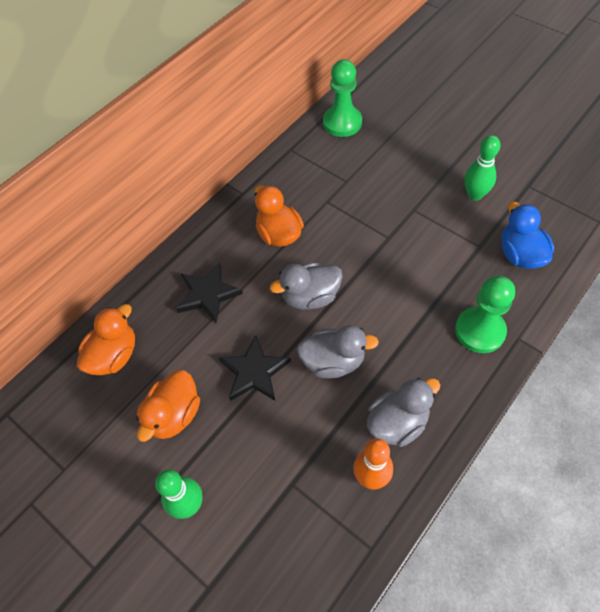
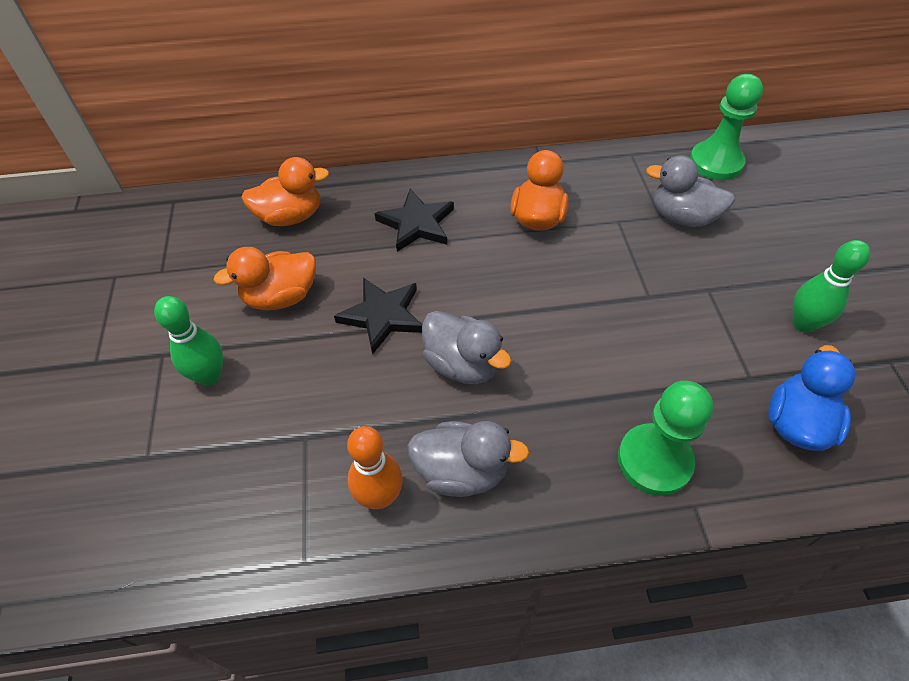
camera: 40 degrees right, 5 degrees down
grey duck [270,263,343,310] -> grey duck moved to [646,155,735,227]

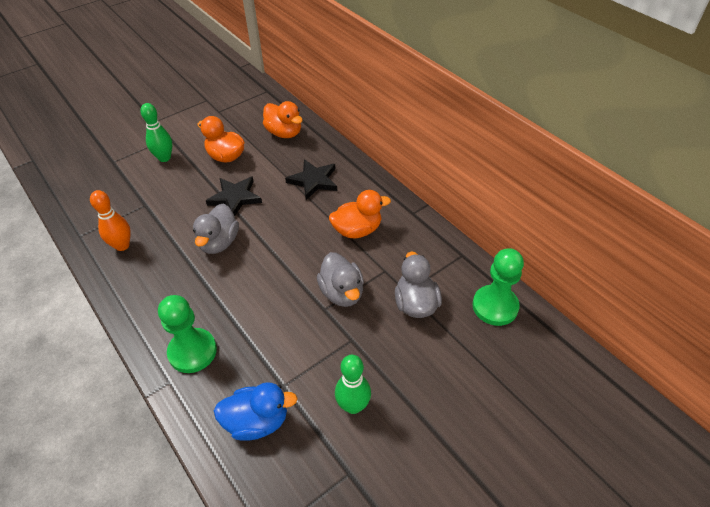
camera: 60 degrees right, 5 degrees down
grey duck [407,421,529,497] -> grey duck moved to [317,252,364,307]

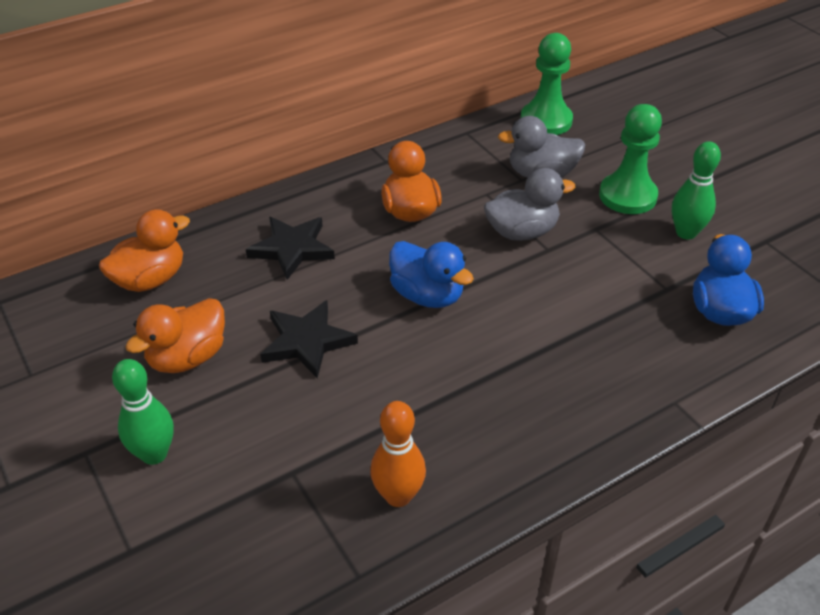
camera: 85 degrees left, 5 degrees down
green pawn [158,295,217,373] -> green pawn moved to [599,104,662,214]
grey duck [193,204,239,254] -> none
none -> blue duck [389,241,474,308]

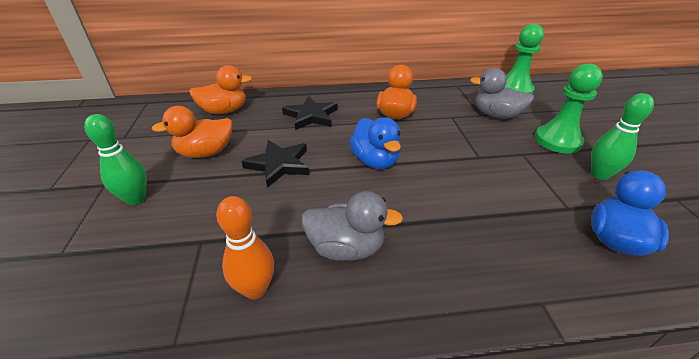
camera: 25 degrees right, 5 degrees down
grey duck [484,168,575,241] -> grey duck moved to [301,191,403,261]

